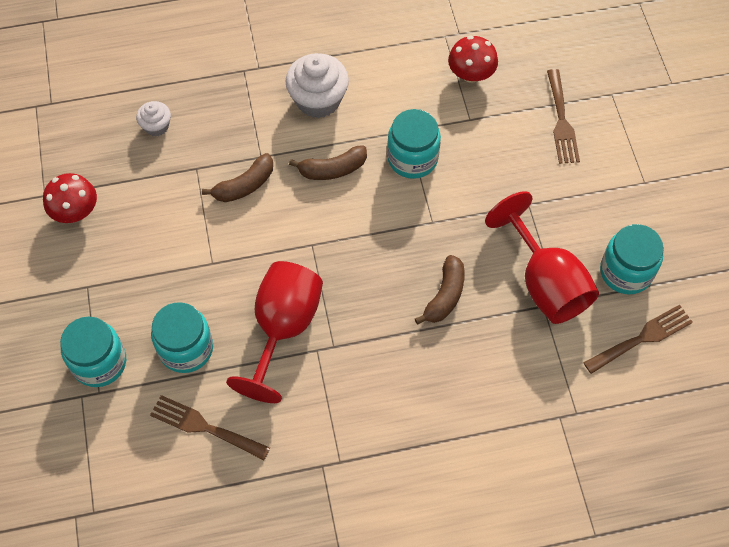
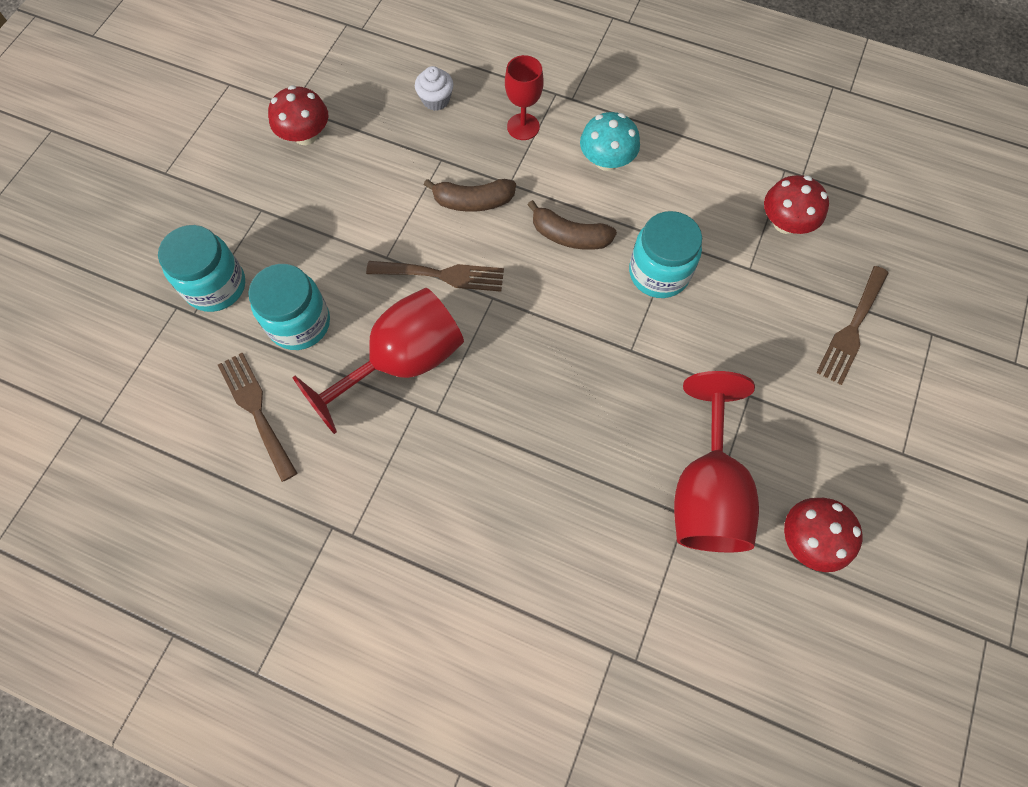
camera: 35 degrees right, 5 degrees up
white cupcake [285,53,349,118] -> turquoise mushroom [580,112,640,171]
brown banana [415,255,465,325] -> none
brown fork [583,305,693,374] -> brown fork moved to [366,261,504,292]
turquoise jar [600,224,664,294] -> red mushroom [784,498,863,572]
none -> red goblet [505,55,544,140]

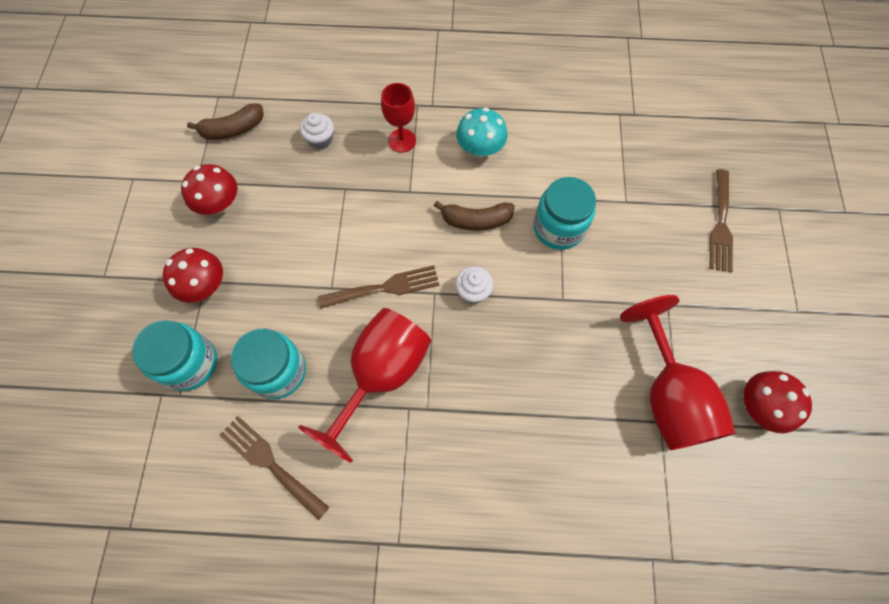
camera: 20 degrees left, 0 degrees up
brown banana [424,179,516,212] -> brown banana moved to [187,103,264,140]
red mushroom [764,175,829,234] -> red mushroom moved to [163,248,223,303]
none -> white cupcake [455,266,493,304]

